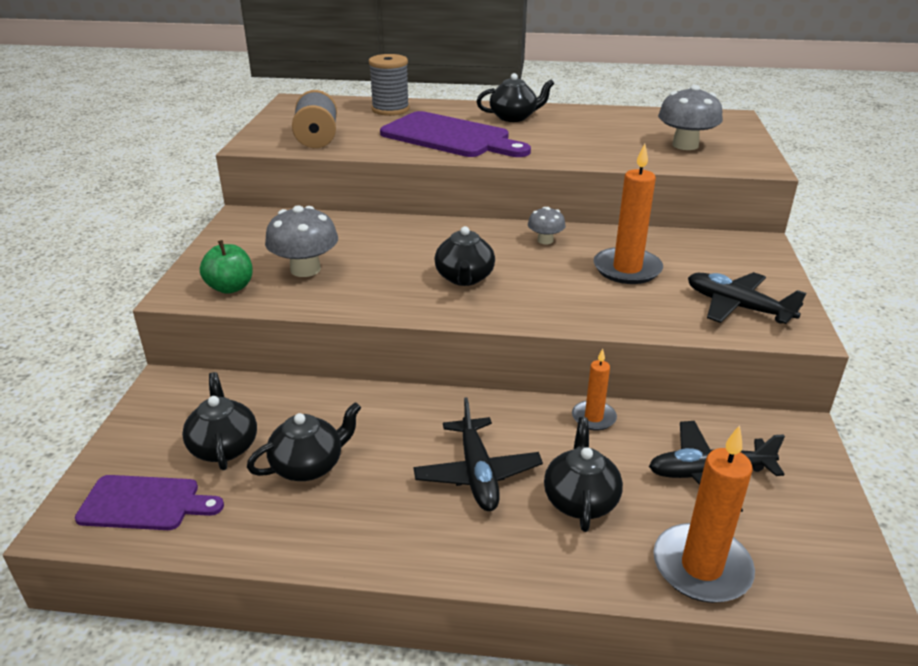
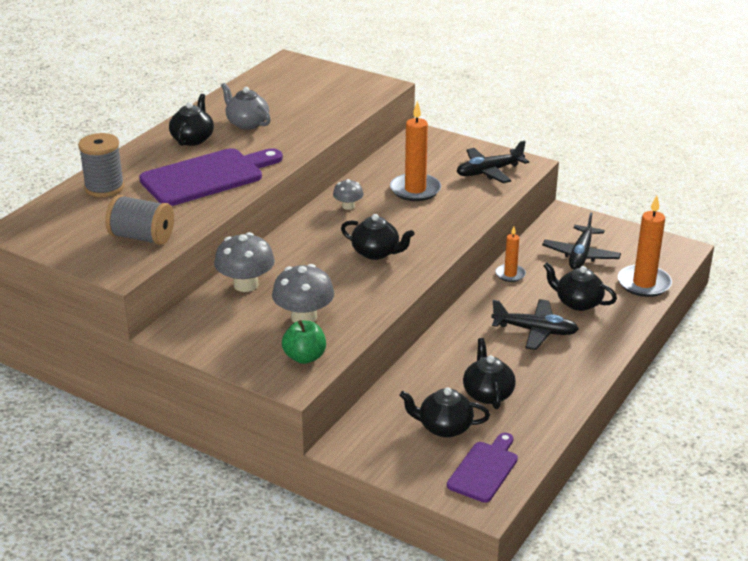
camera: 65 degrees left, 0 degrees up
grey mushroom [658,85,723,150] -> grey mushroom moved to [214,232,275,292]
none -> grey teapot [221,83,271,130]

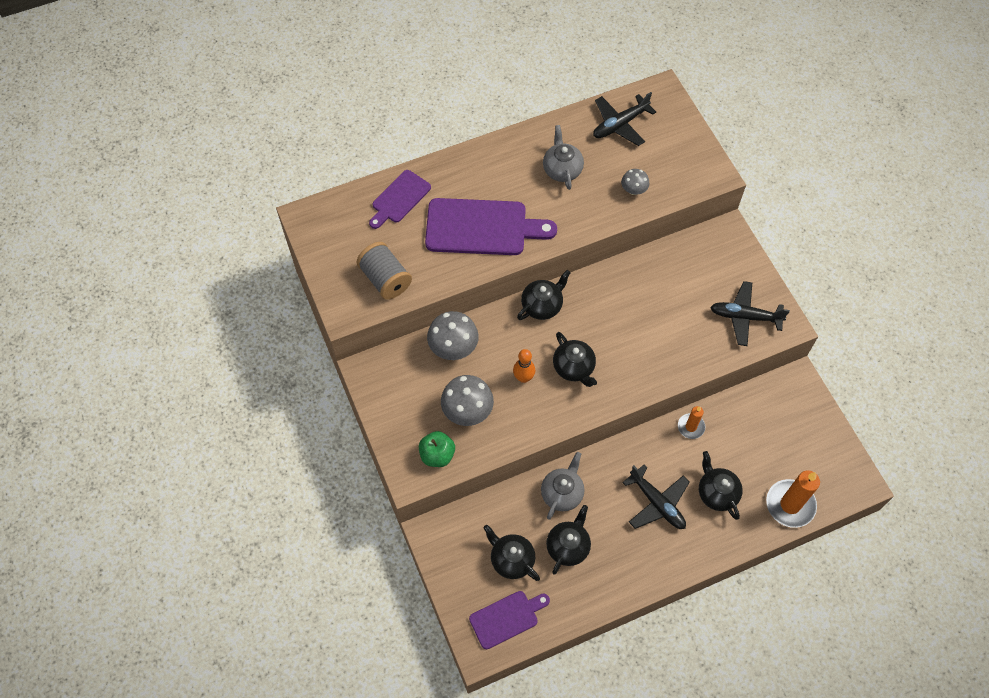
camera: 35 degrees right, 30 degrees up
grey spool [78,133,125,197] -> purple cutting board [369,170,431,229]
black teapot [169,94,214,146] -> black teapot moved to [517,270,571,320]
grey mushroom [333,179,364,210] -> grey mushroom moved to [621,169,649,195]
orange candle [390,101,441,201] -> none
black plane [542,212,621,269] -> black plane moved to [593,92,656,146]
none -> orange bowling pin [513,349,535,383]
none -> grey teapot [541,452,584,519]

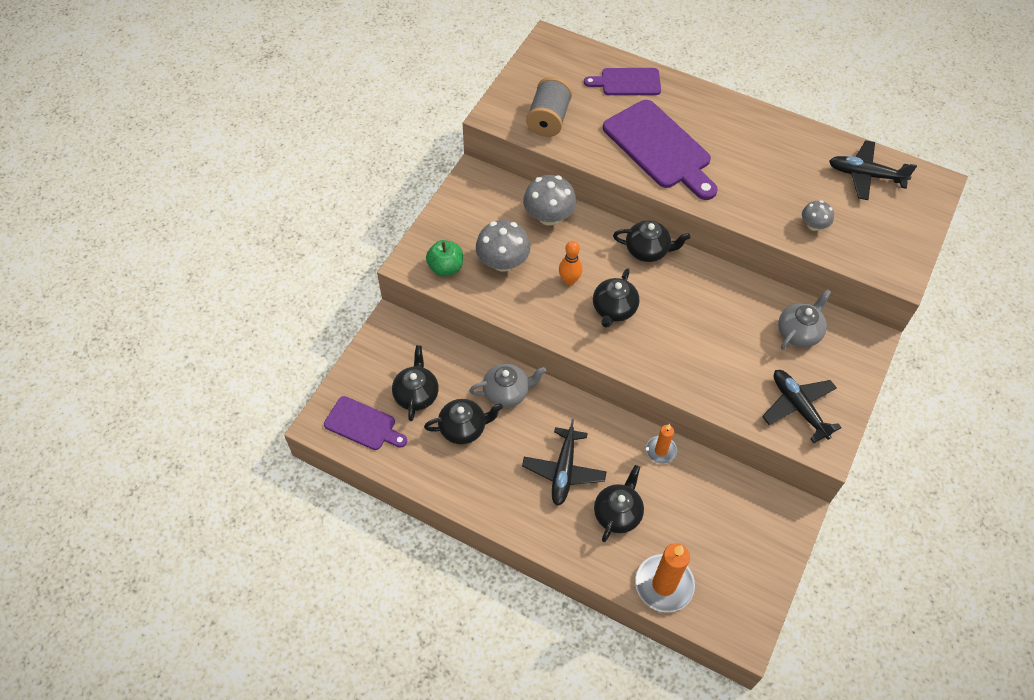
camera: 50 degrees right, 5 degrees down
grey teapot [543,125,584,190] -> grey teapot moved to [778,289,831,350]

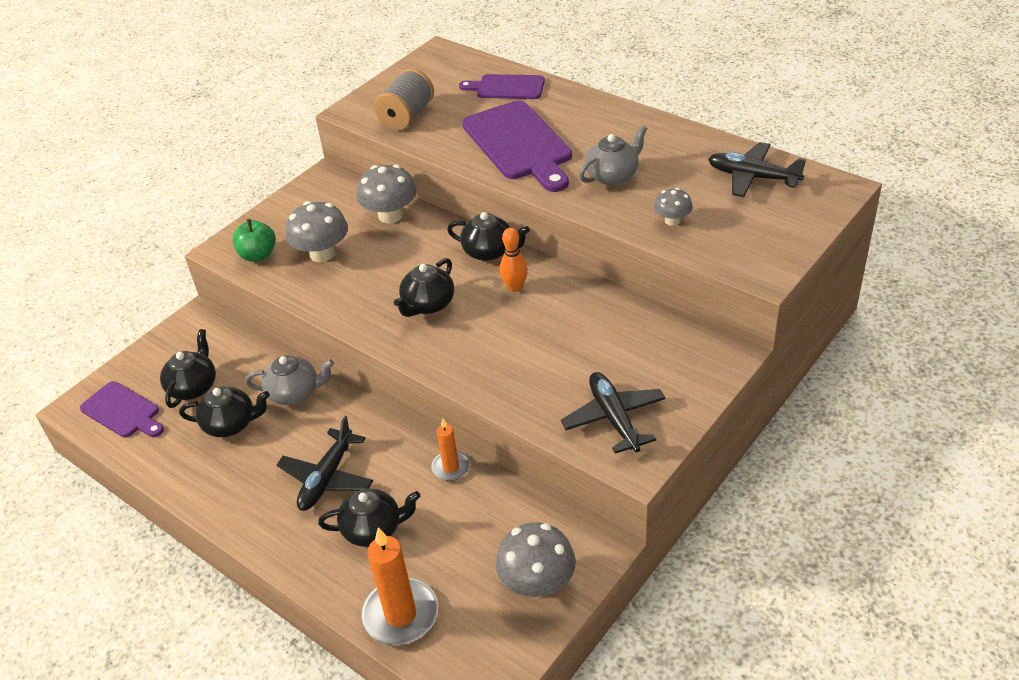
camera: 15 degrees right, 15 degrees down
orange bowling pin [559,241,582,285] -> orange bowling pin moved to [500,228,528,292]
black teapot [594,465,644,542] -> black teapot turned 45 degrees clockwise [318,488,420,547]
grey teapot [778,289,831,350] -> grey teapot moved to [579,125,648,185]
none -> grey mushroom [496,522,576,597]

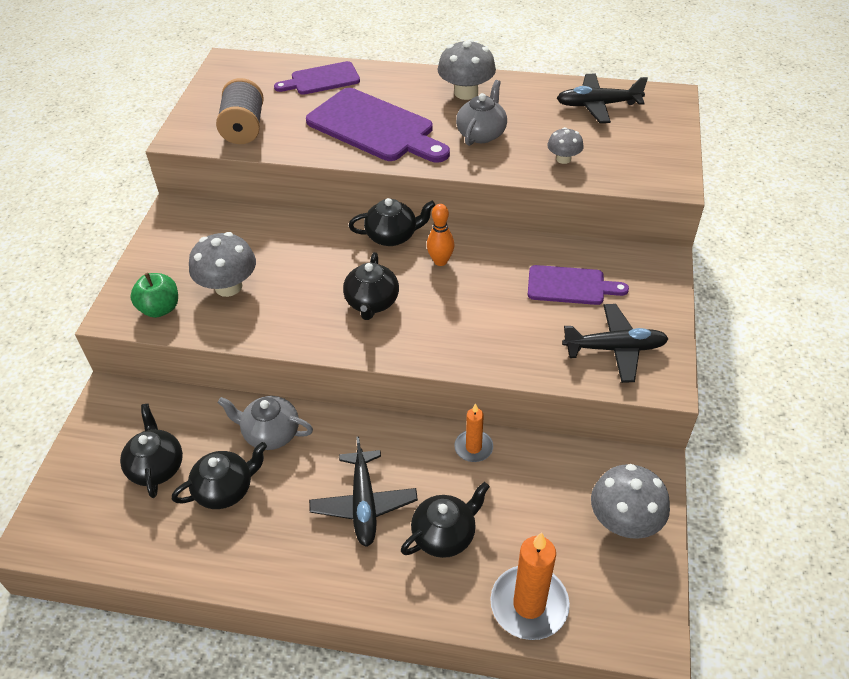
camera: 30 degrees left, 5 degrees up
purple cutting board [80,381,164,438] -> purple cutting board moved to [528,265,629,305]
grey teapot [245,355,334,405] -> grey teapot turned 135 degrees counterclockwise [217,396,313,450]
grey mushroom [357,164,417,224] -> grey mushroom moved to [438,39,496,100]
black plane [561,372,666,454] -> black plane turned 135 degrees clockwise [562,304,669,383]

